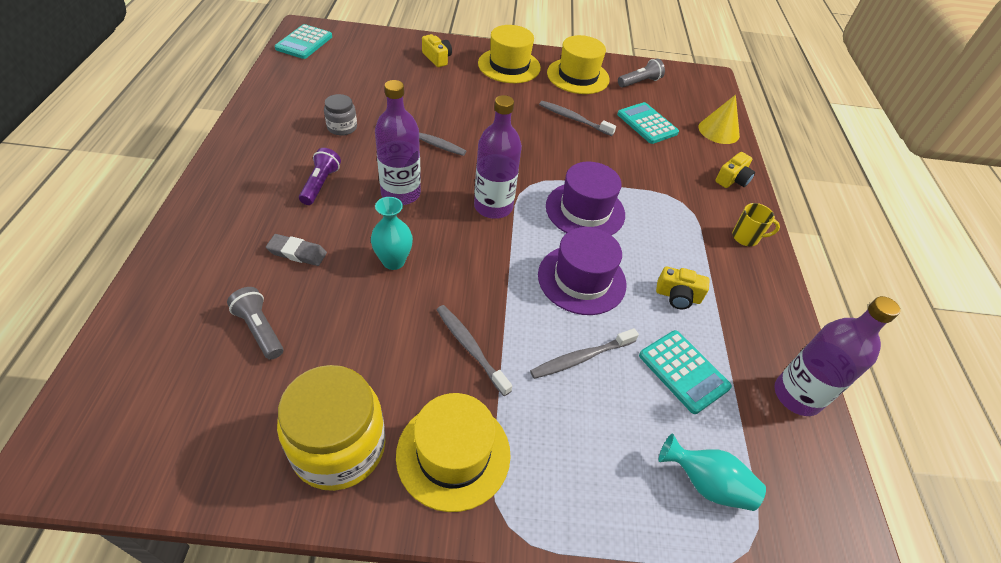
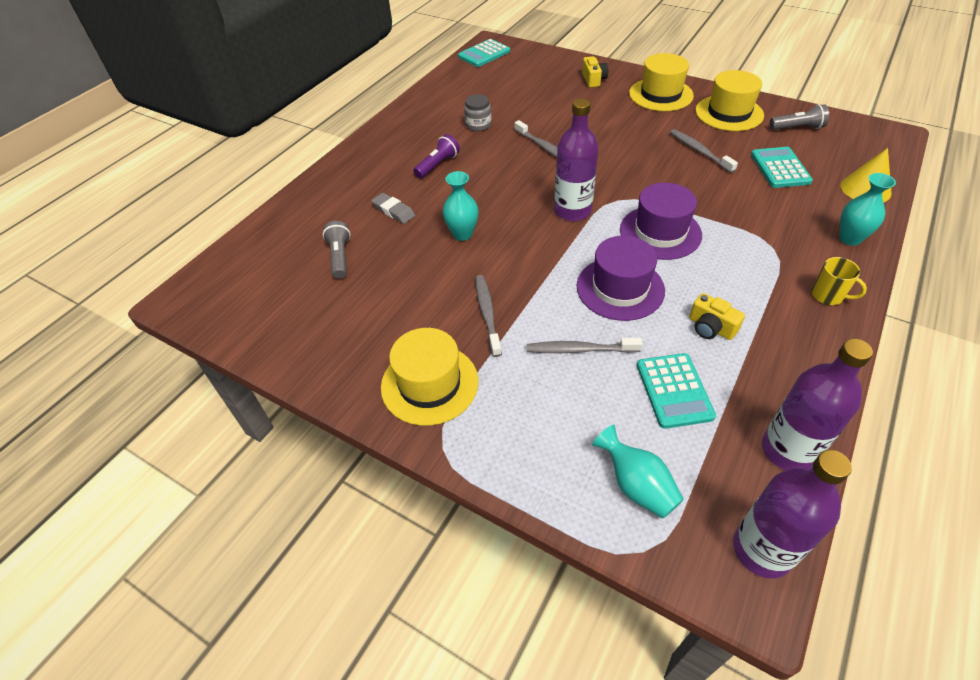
camera: 35 degrees right, 0 degrees up
yellow jar [277,365,386,491] -> none
purple bottle [375,80,421,205] -> purple bottle moved to [733,450,852,578]
yellow camera [715,152,755,188] -> turquoise vase [839,173,896,246]

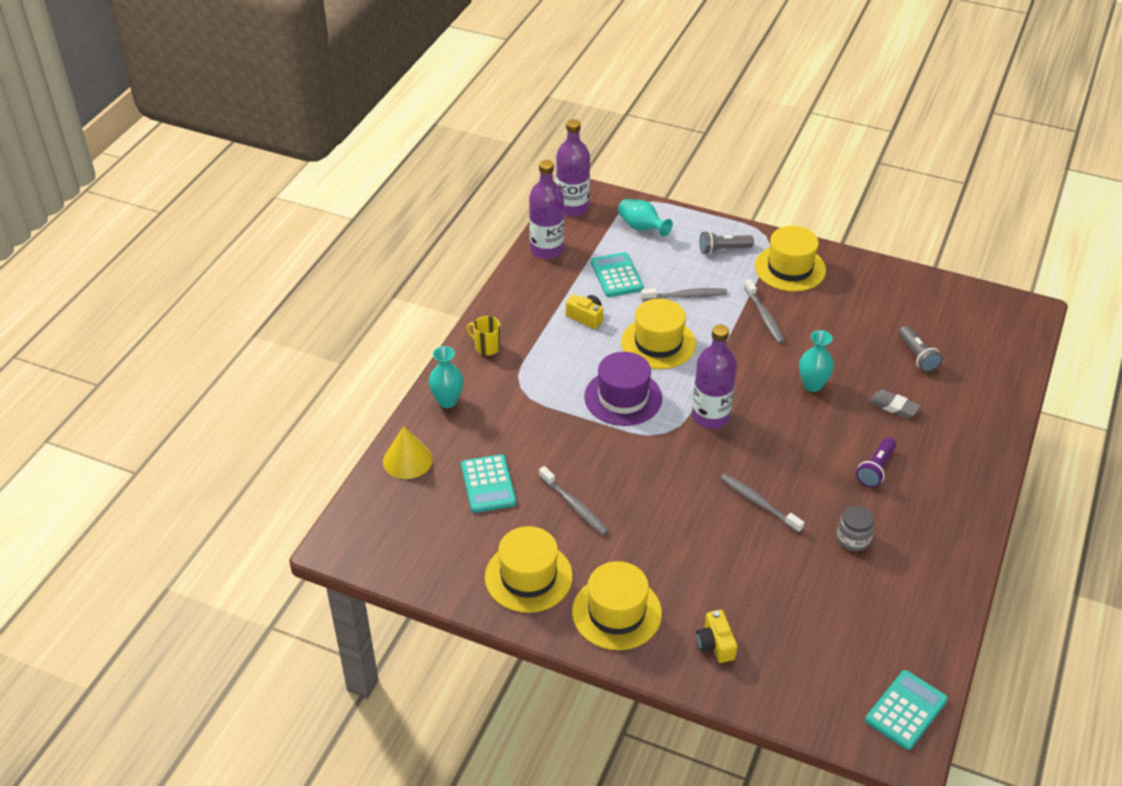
camera: 170 degrees right, 5 degrees down
purple hat [577,236,665,321] -> yellow hat [621,299,696,369]
grey flashlight [770,104,829,130] -> grey flashlight moved to [700,231,754,254]

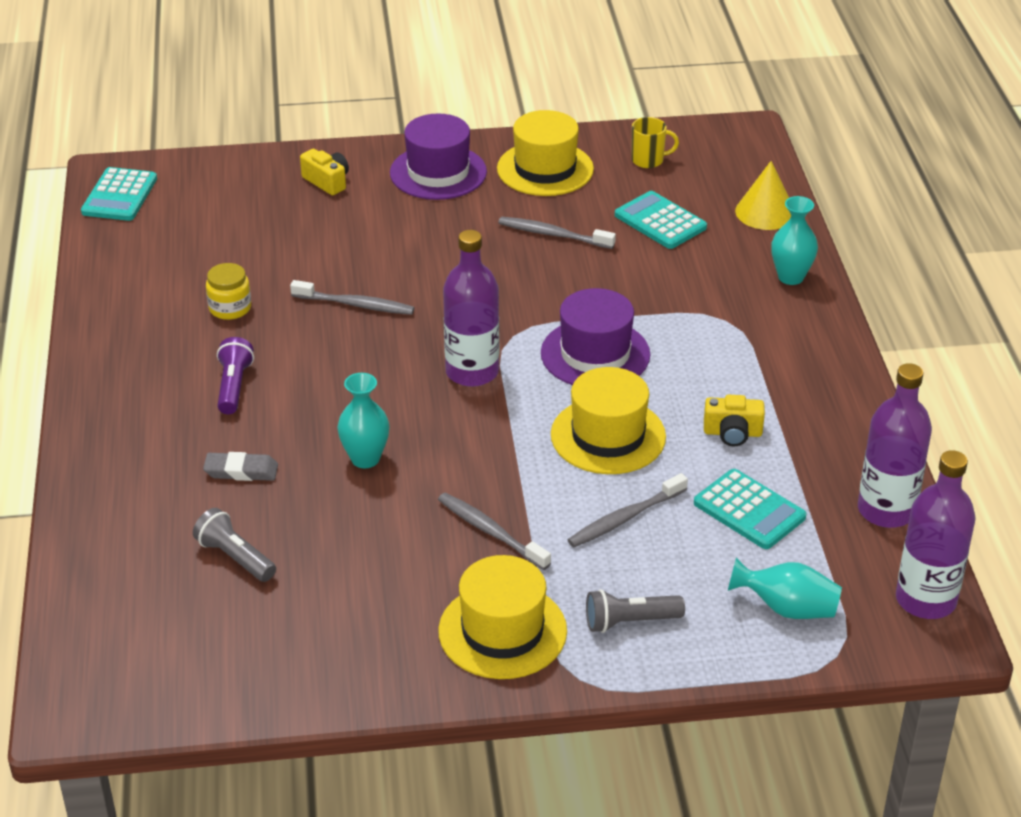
camera: 150 degrees right, 5 degrees down
yellow mug [467,316,500,356] -> yellow mug moved to [631,117,679,168]
yellow hat [572,561,662,650] -> purple hat [390,113,487,200]
grey flashlight [700,231,754,254] -> grey flashlight turned 150 degrees counterclockwise [586,589,685,633]
grey jar [836,505,875,551] -> yellow jar [206,263,251,320]

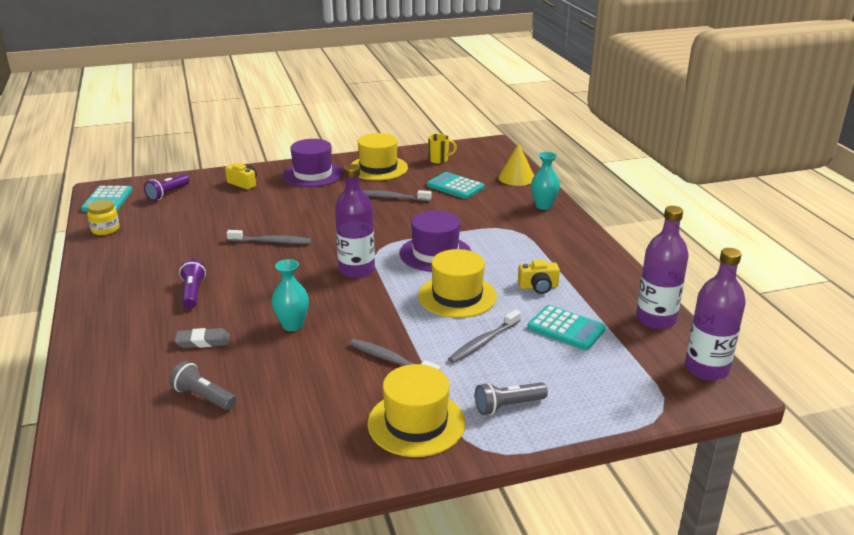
camera: 10 degrees left, 10 degrees down
yellow jar [206,263,251,320] -> yellow jar moved to [87,200,120,235]
turquoise vase [728,557,842,619] -> none
none -> purple flashlight [144,174,190,201]

